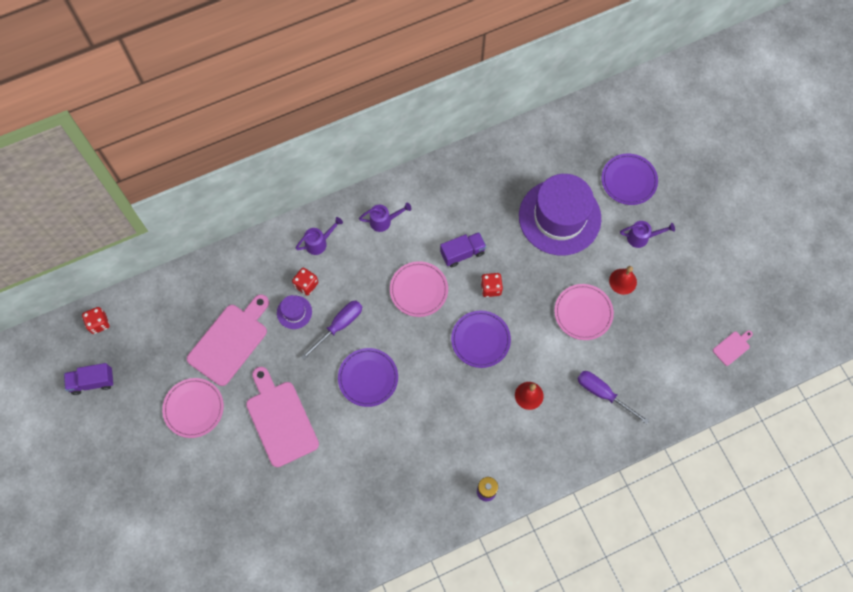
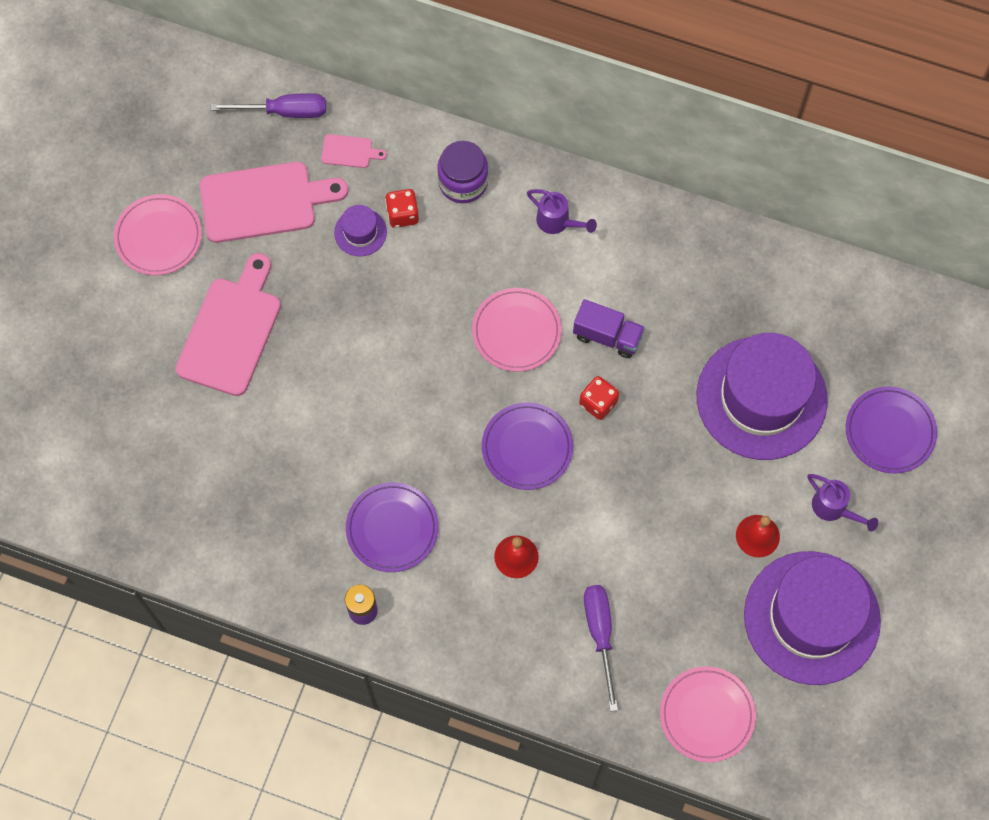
camera: 45 degrees right, 0 degrees up
purple truck [64,363,114,395] -> none
red dice [82,307,110,334] -> none
purple watering can [296,217,343,255] -> purple jar [437,141,488,203]
purple screwdriver [301,301,362,360] -> purple screwdriver moved to [211,93,326,118]
purple plate [338,348,398,407] -> purple plate moved to [346,482,439,572]
pink plate [554,284,614,340] -> pink plate moved to [660,666,756,762]
pink cutting board [713,330,753,366] -> pink cutting board moved to [321,134,387,168]
none -> purple hat [744,551,881,685]

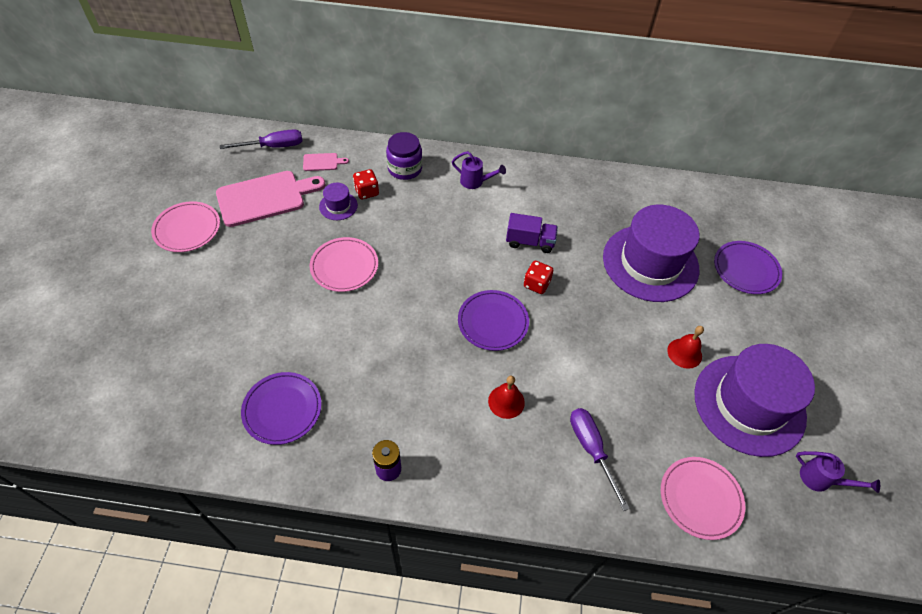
camera: 15 degrees left, 15 degrees down
pink cutting board [176,253,281,396] -> none
purple plate [346,482,439,572] -> purple plate moved to [241,372,322,445]
pink plate [472,288,562,372] -> pink plate moved to [310,237,378,292]
purple watering can [808,474,878,532] -> purple watering can moved to [796,451,880,493]

